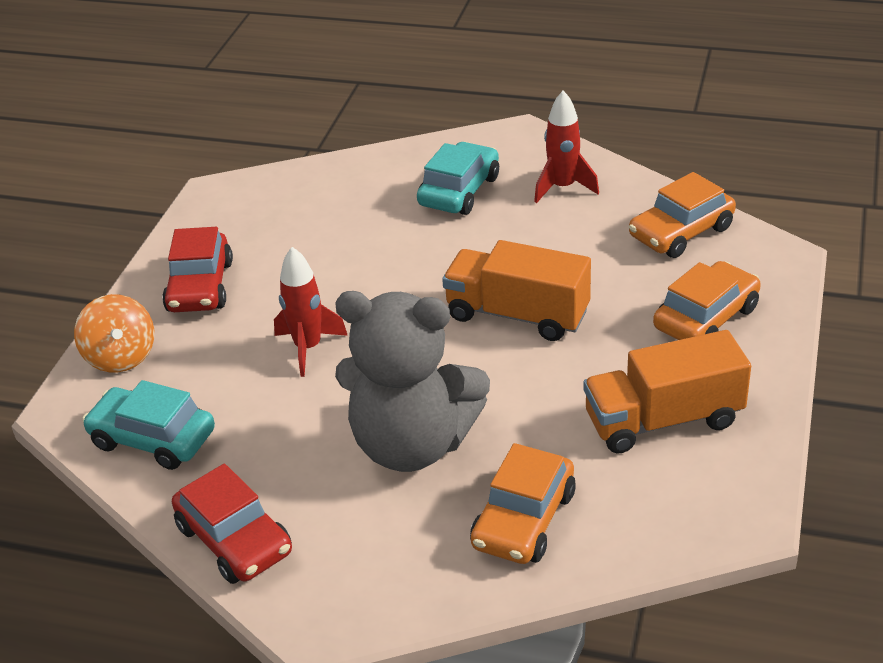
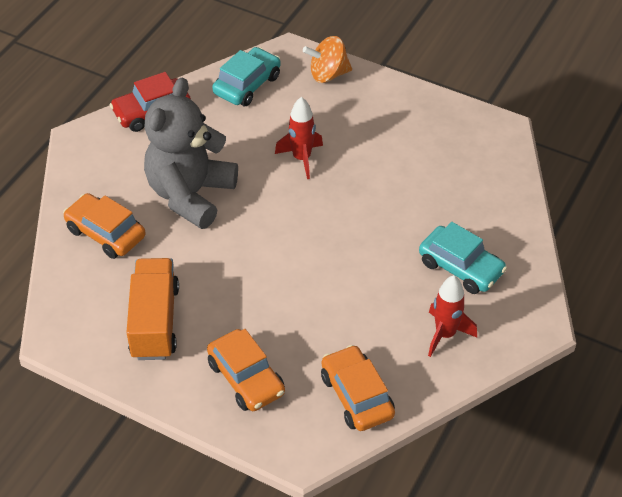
camera: 100 degrees right, 10 degrees up
red car [162,227,233,312] -> none
orange truck [442,240,591,341] -> none

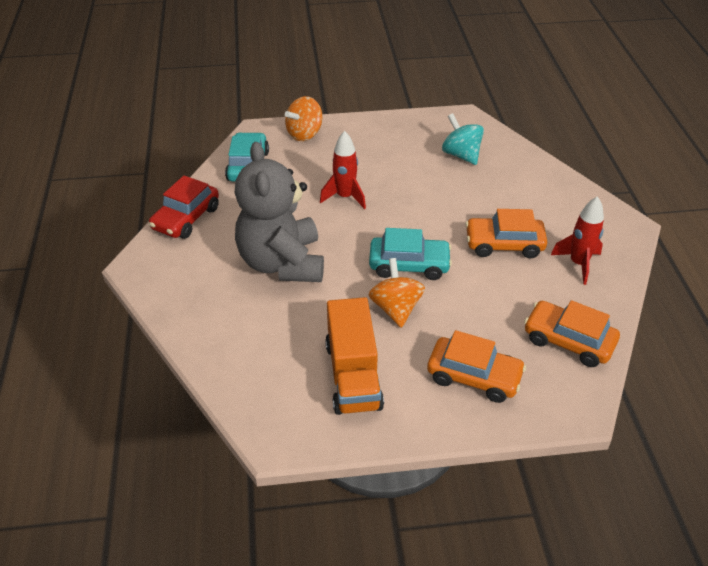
camera: 35 degrees left, 5 degrees down
orange car [63,193,146,259] -> orange car moved to [465,209,547,258]
orange truck [126,258,179,360] -> orange truck turned 150 degrees counterclockwise [325,297,384,415]
turquoise car [419,222,507,294] -> turquoise car moved to [369,228,452,280]
none -> orange spinning top [369,258,425,328]
none -> turquoise spinning top [442,113,484,165]

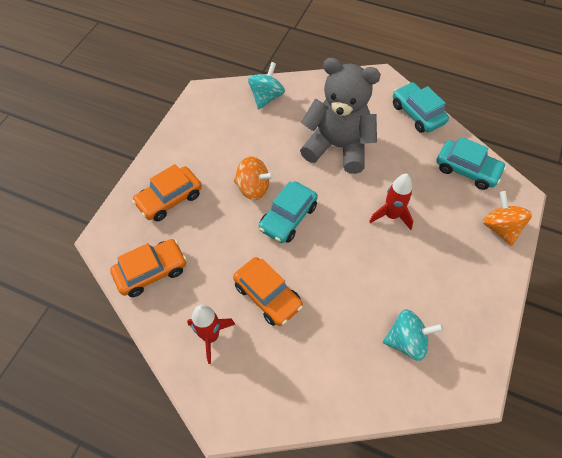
camera: 120 degrees right, 15 degrees up
red car [149,175,219,239] -> turquoise car [393,82,449,133]
orange truck [325,297,384,415] -> none
orange car [465,209,547,258] -> orange car turned 105 degrees clockwise [233,257,303,326]
none -> turquoise spinning top [248,62,285,109]

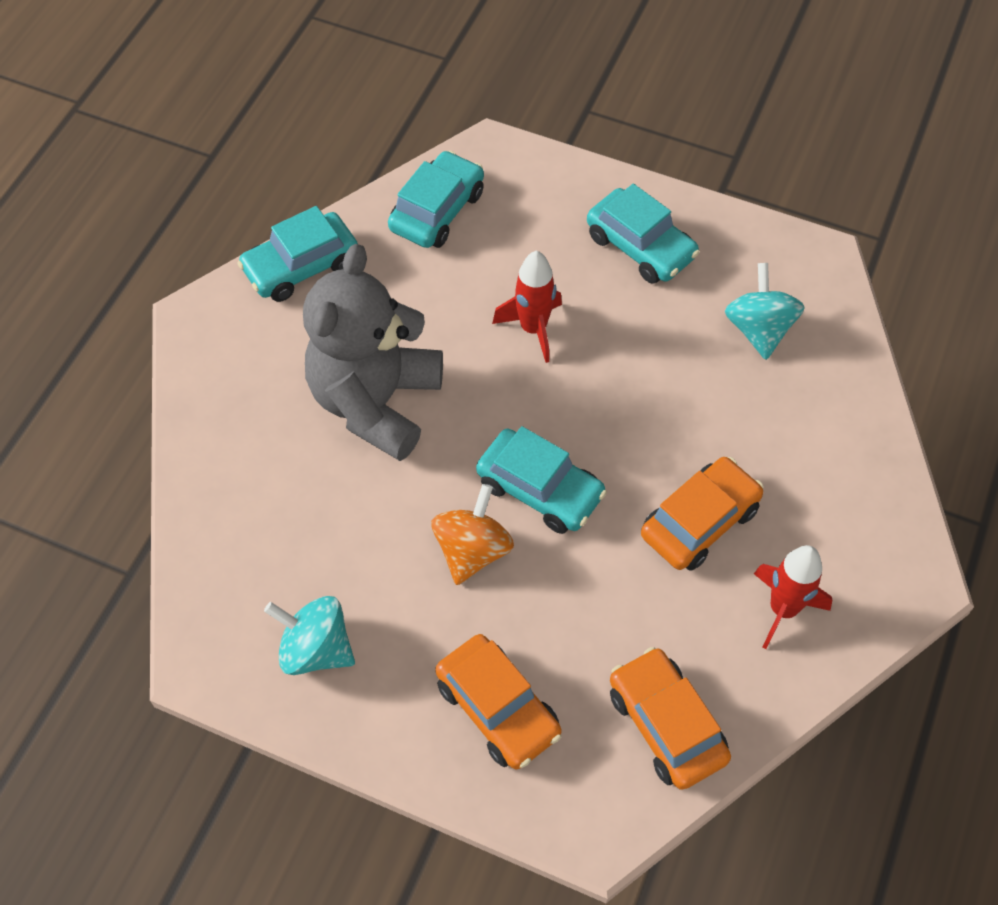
camera: 90 degrees left, 0 degrees up
turquoise spinning top [248,62,285,109] -> turquoise spinning top moved to [264,596,355,675]
orange spinning top [483,191,532,246] -> none
none -> turquoise car [587,184,700,284]

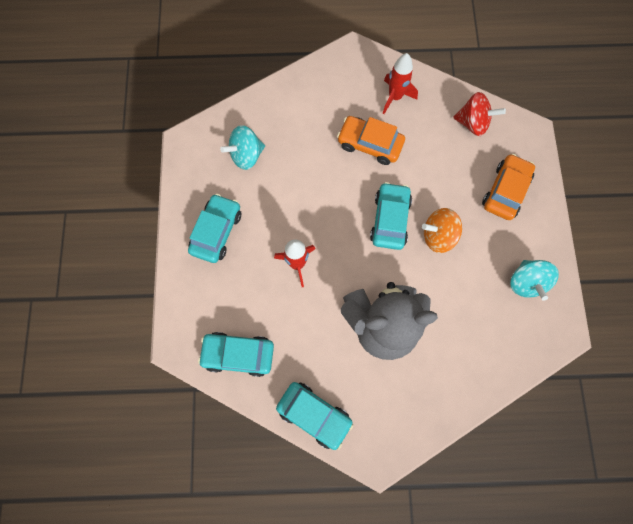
camera: 115 degrees left, 15 degrees up
orange car [610,647,731,790] -> red spinning top [453,92,506,136]

